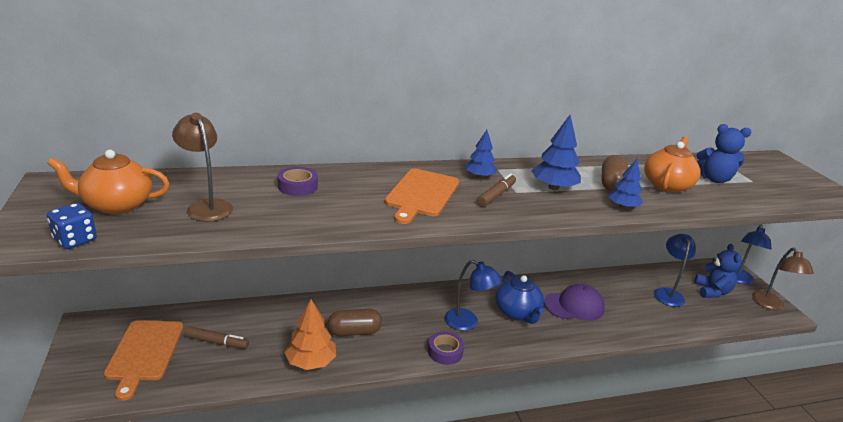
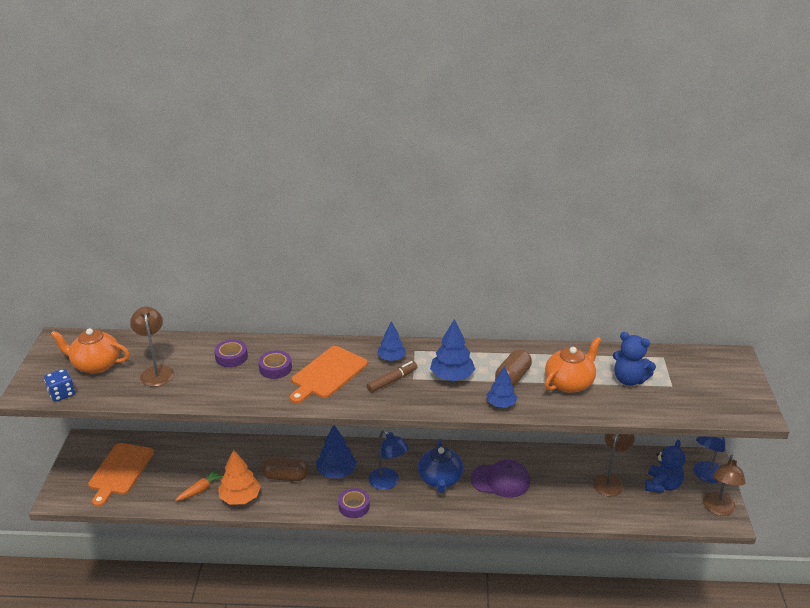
camera: 20 degrees right, 5 degrees up
brown marker [184,326,249,349] -> none
blue lamp [654,234,696,307] -> brown lamp [593,434,635,497]
none -> orange carrot [175,469,223,501]
none -> purple tape [258,350,292,379]
none -> blue tree [316,426,357,478]

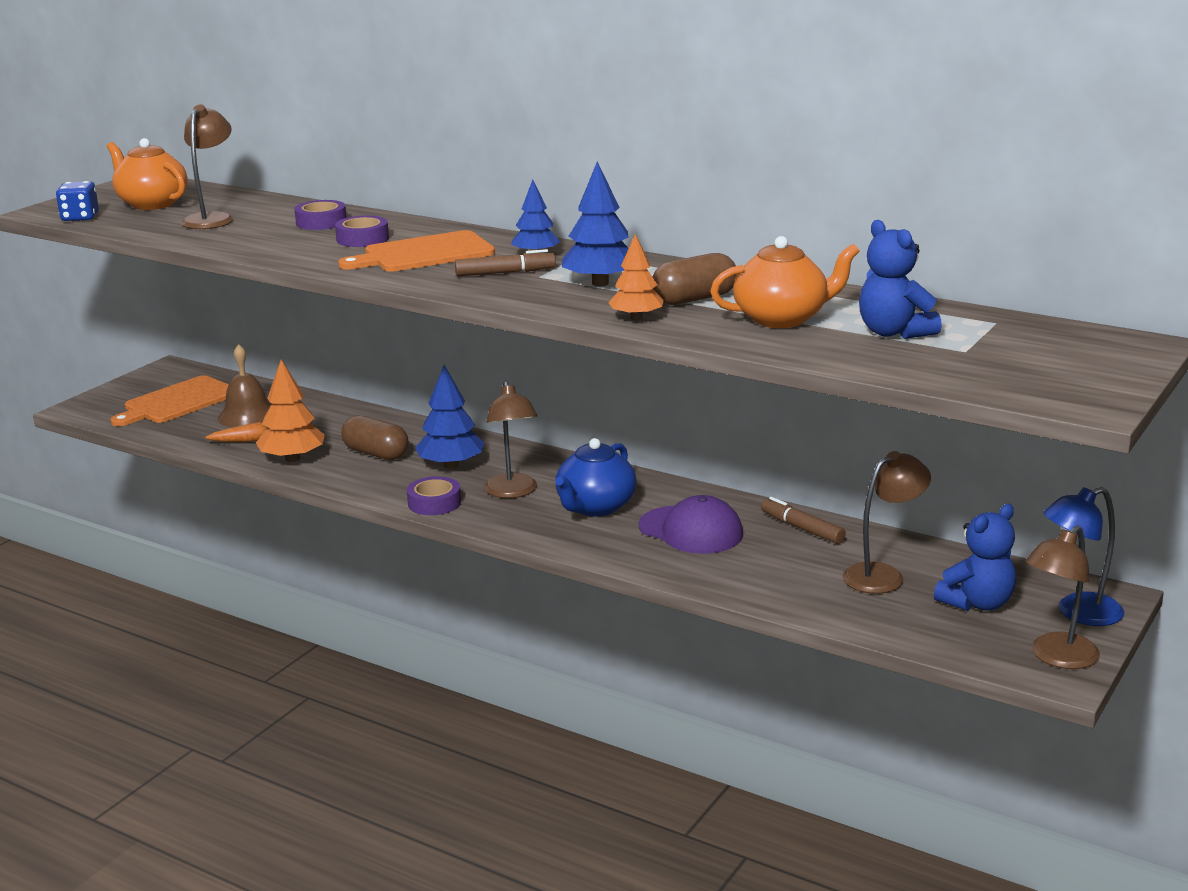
camera: 30 degrees right, 10 degrees down
blue lamp [369,430,409,490] -> brown lamp [484,381,537,498]
blue tree [486,366,517,408] -> orange tree [608,234,664,320]
none -> brown bell [218,344,271,428]
none -> brown marker [761,497,846,544]

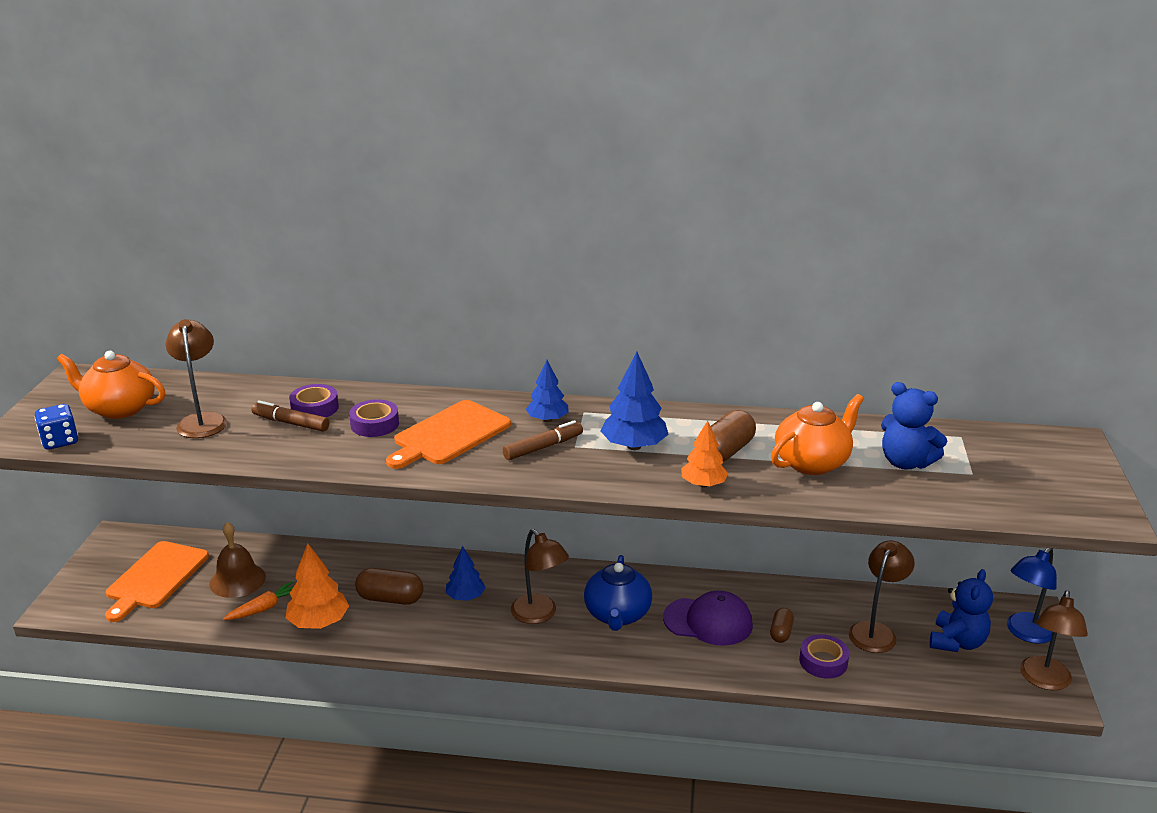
camera: 25 degrees left, 5 degrees up
purple tape [407,476,461,515] -> purple tape moved to [799,634,849,679]
blue tree [415,365,484,469] -> blue tree [446,546,486,601], size x0.66
brown marker [761,497,846,544] -> brown marker moved to [251,400,329,432]
none -> brown capsule [770,608,794,643]

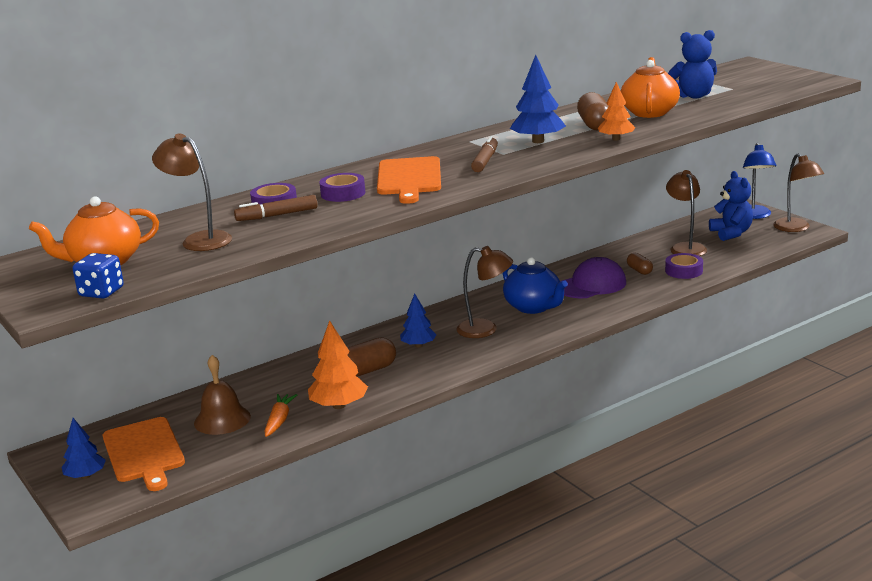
camera: 40 degrees left, 5 degrees down
blue tree [526,360,568,422] -> blue tree moved to [61,418,106,479]

